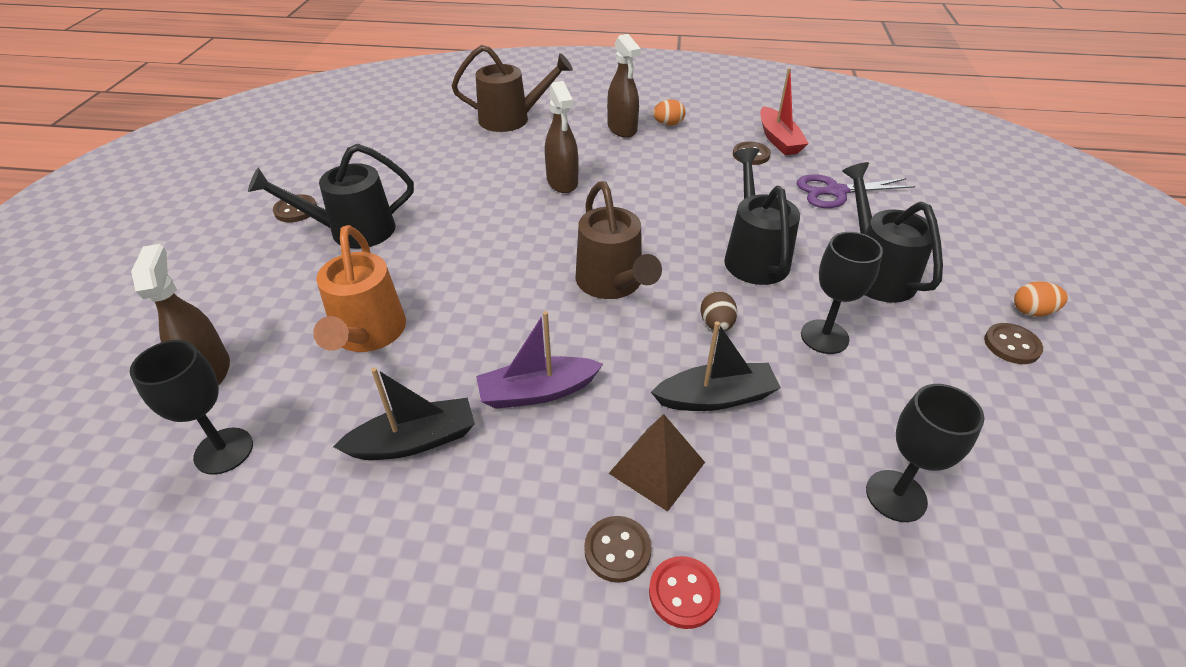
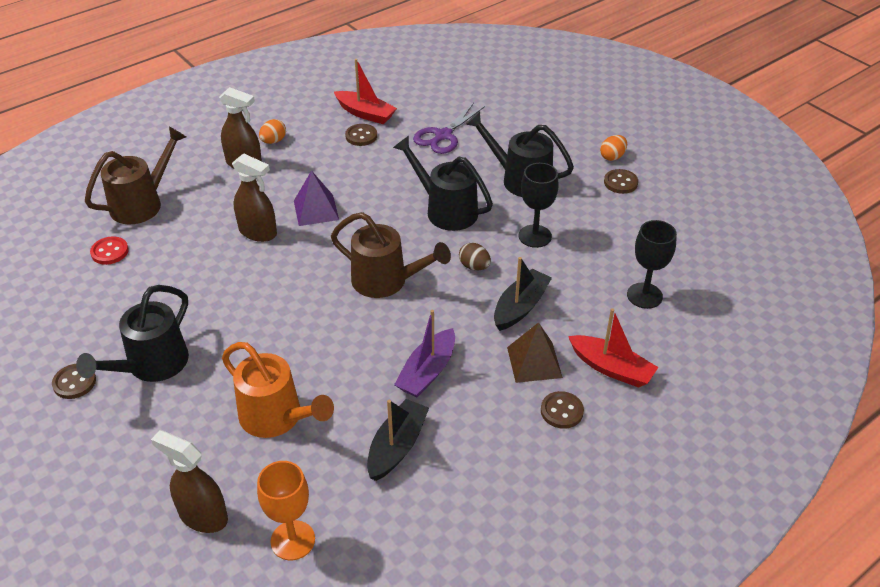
camera: 45 degrees left, 0 degrees up
black goblet [130,340,253,475] -> orange goblet [257,461,315,560]
red button [649,556,720,629] -> red button moved to [90,236,129,265]
none -> purple pyramid [294,170,339,226]
none -> red boat [568,308,658,388]

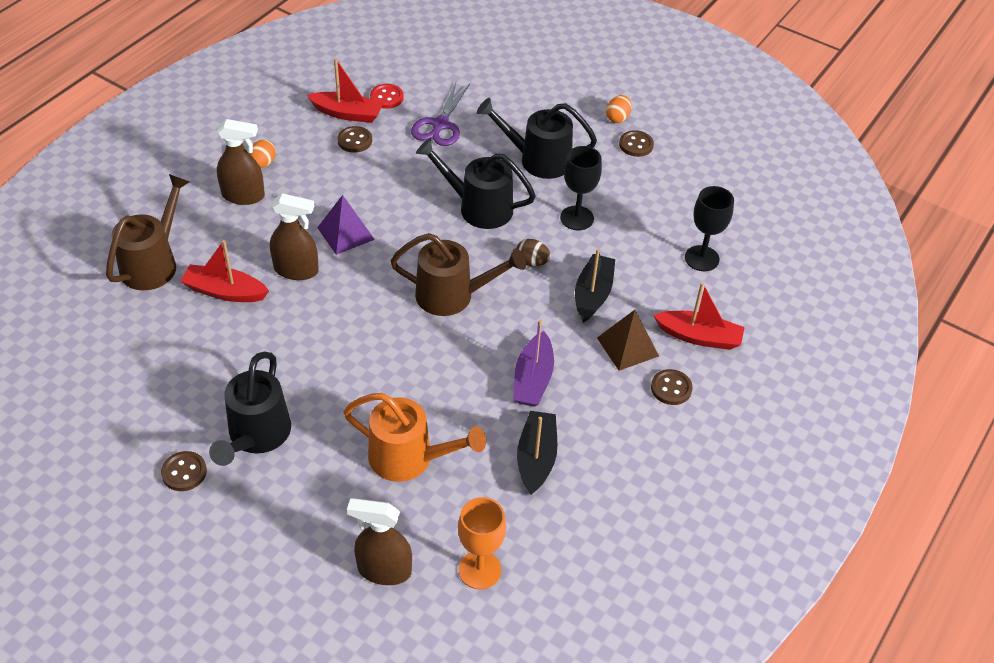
camera: 20 degrees left, 5 degrees up
red button [90,236,129,265] -> red button moved to [370,84,404,109]
none -> red boat [180,240,269,302]

